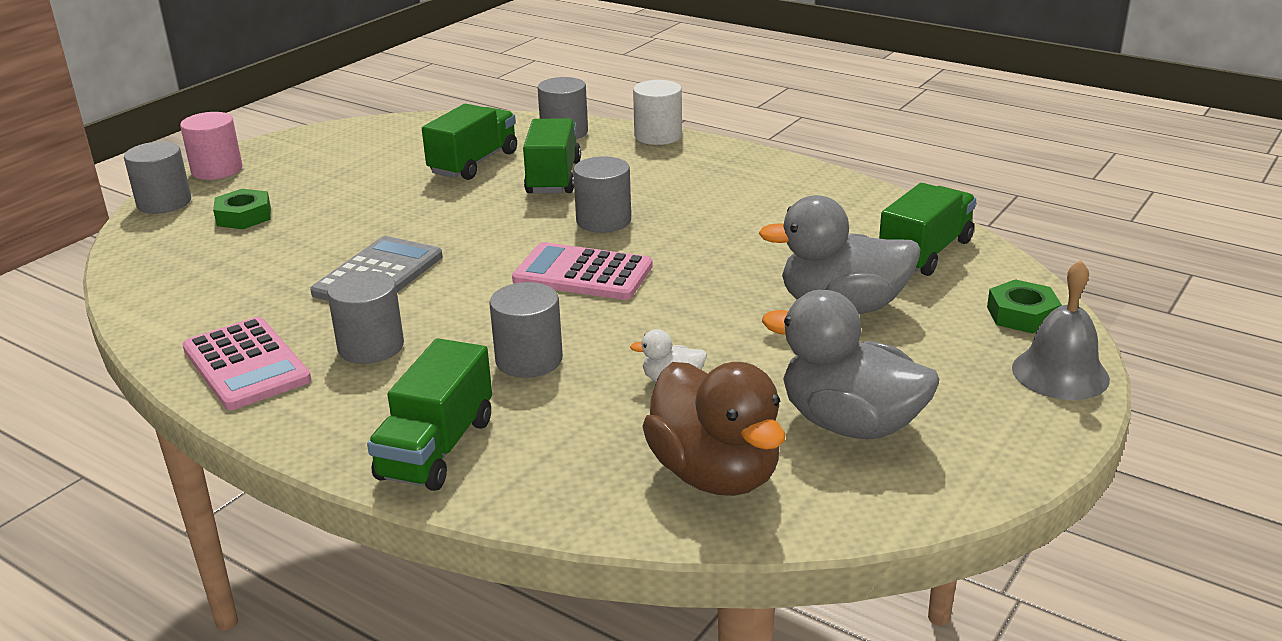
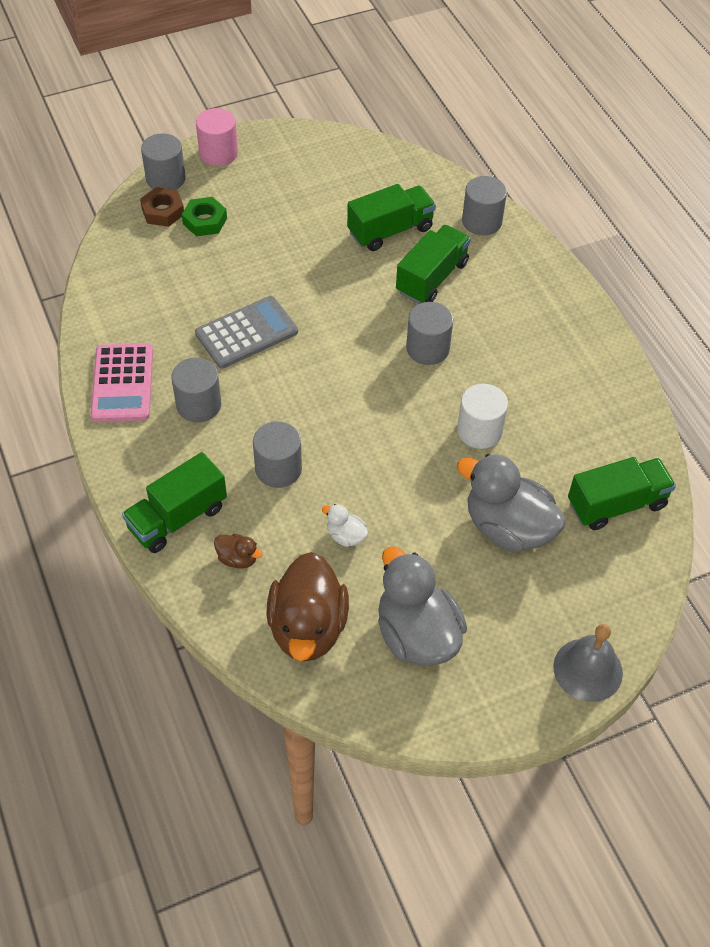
camera: 30 degrees right, 25 degrees up
pink calculator [512,242,653,300] -> none
white cylinder [633,80,682,145] -> white cylinder moved to [457,383,508,449]
green nut [987,279,1062,333] -> none
none -> brown nut [140,187,184,227]
none -> brown duck [214,534,263,569]

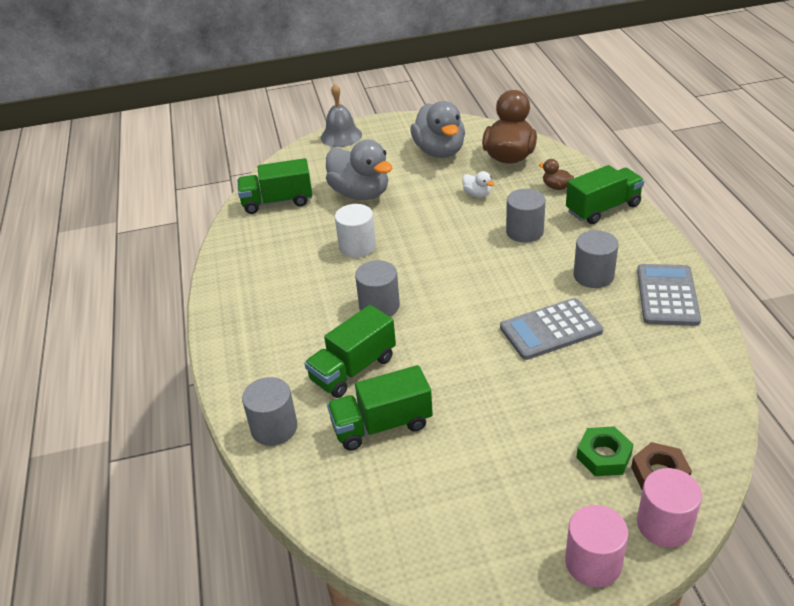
camera: 165 degrees left, 15 degrees down
pink calculator [90,343,153,422] -> grey calculator [637,264,701,326]
grey cylinder [141,133,186,190] -> pink cylinder [637,468,702,548]

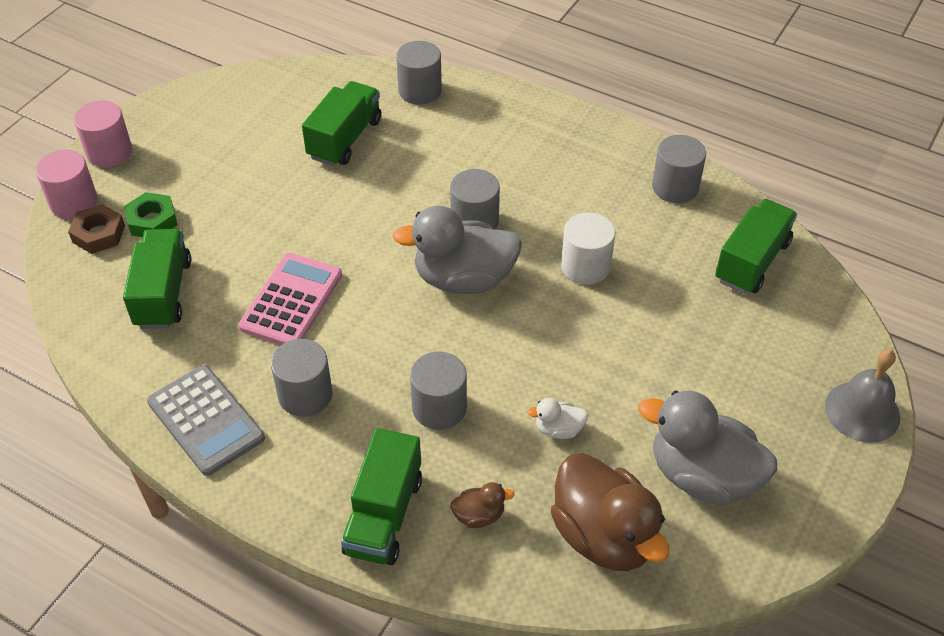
camera: 130 degrees right, 10 degrees up
green truck [304,305,396,398] -> green truck moved to [123,229,191,329]
grey duck [326,140,393,200] -> grey duck moved to [393,206,522,294]
grey calculator [500,298,603,360] -> pink calculator [239,253,342,345]
none -> grey cylinder [652,135,706,203]

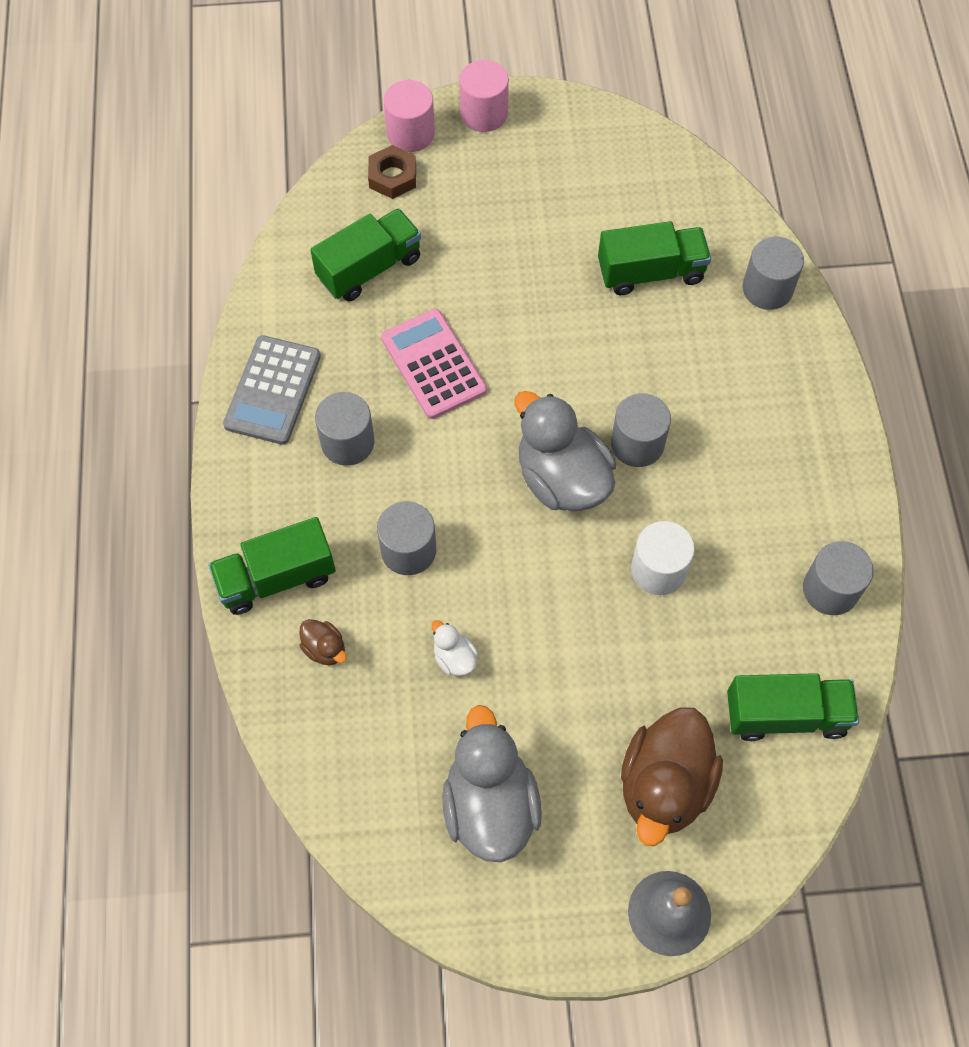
camera: 55 degrees right, 15 degrees up
green nut [124,192,177,237] -> none
pink calculator [239,253,342,345] -> pink calculator turned 105 degrees counterclockwise [381,309,487,419]
brown duck [551,453,669,571] -> brown duck moved to [621,707,723,846]

